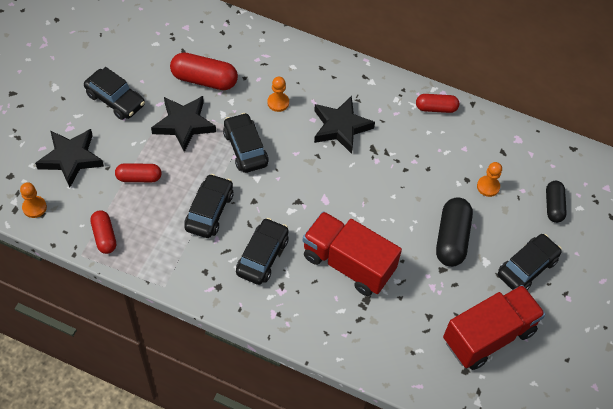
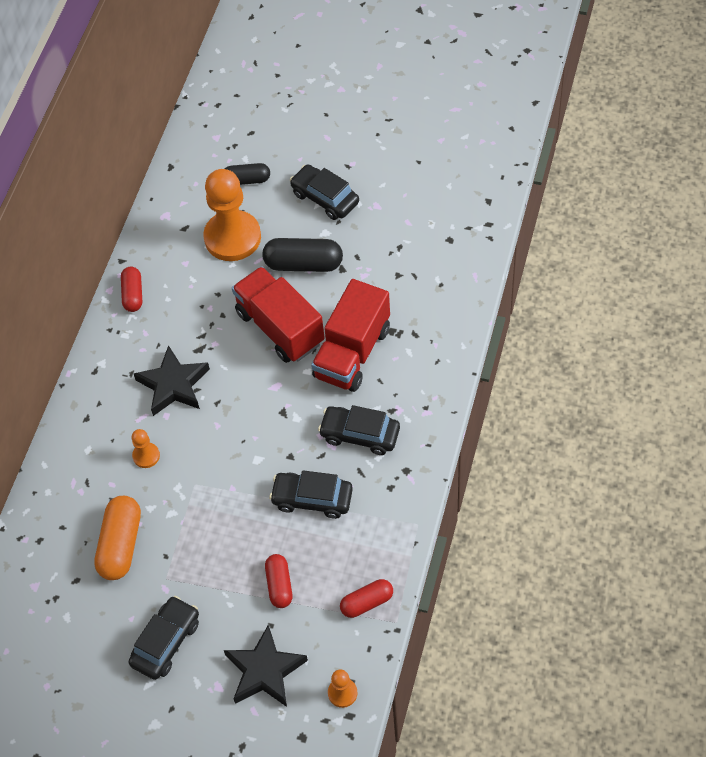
camera: 90 degrees left, 0 degrees up
black star [151,96,216,152] -> none
red capsule [170,52,238,90] -> orange capsule [94,496,141,580]
black car [223,113,269,173] -> none
red truck [443,285,545,370] -> red truck moved to [232,266,325,363]
orange pawn [477,162,502,197] -> orange pawn [203,169,261,261], size x2.29

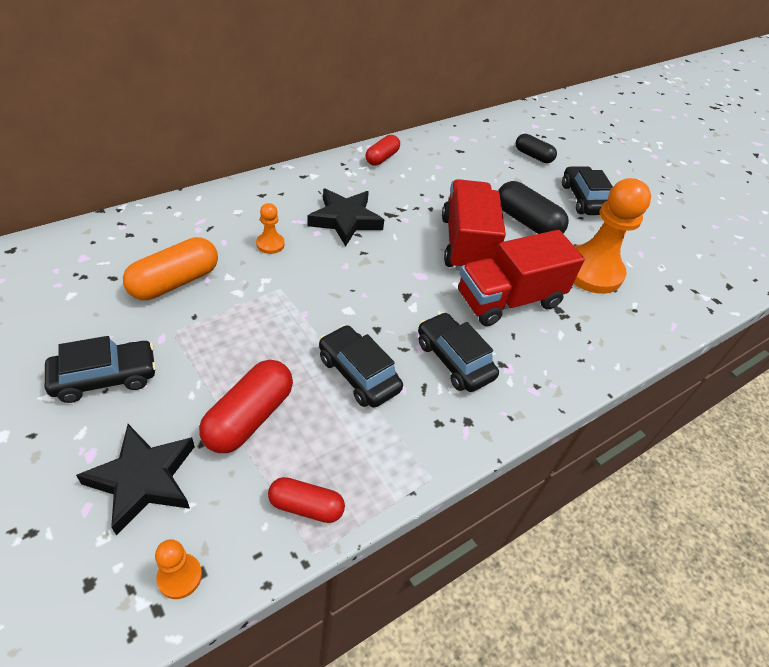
camera: 30 degrees right, 10 degrees down
orange pawn [203,169,261,261] -> orange pawn moved to [573,178,651,294]
red capsule [265,554,292,608] -> red capsule [199,360,293,453], size x1.60

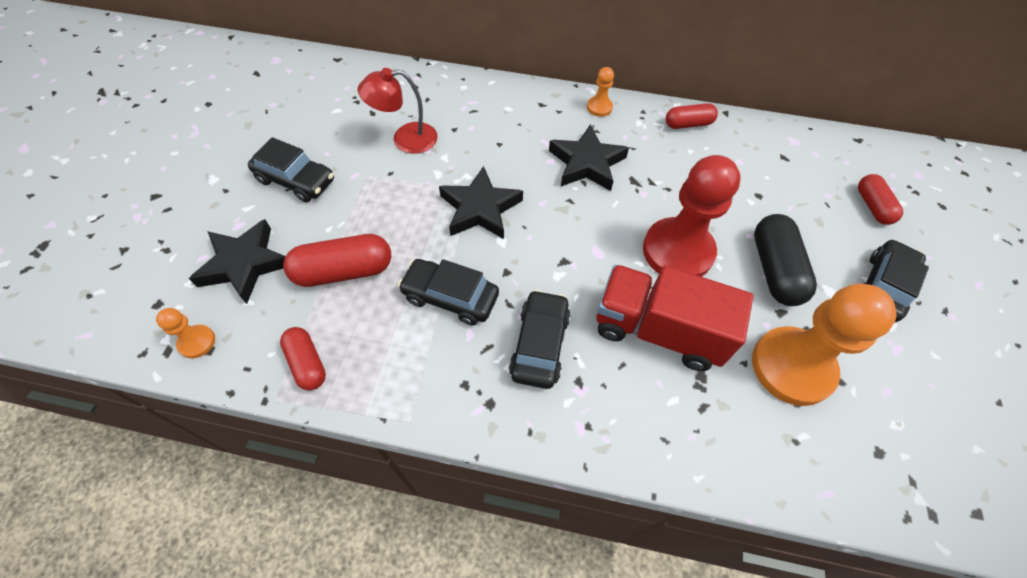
camera: 50 degrees right, 10 degrees up
orange capsule [123,237,218,300] -> red lamp [357,68,438,154]
orange pawn [256,203,285,254] -> orange pawn moved to [587,67,614,117]
black car [319,325,403,408] -> black car turned 75 degrees counterclockwise [398,259,499,326]
red truck [442,179,506,271] -> red pawn [643,155,741,277]
black capsule [516,134,557,163] -> red capsule [858,174,903,225]
none -> black star [439,166,523,239]

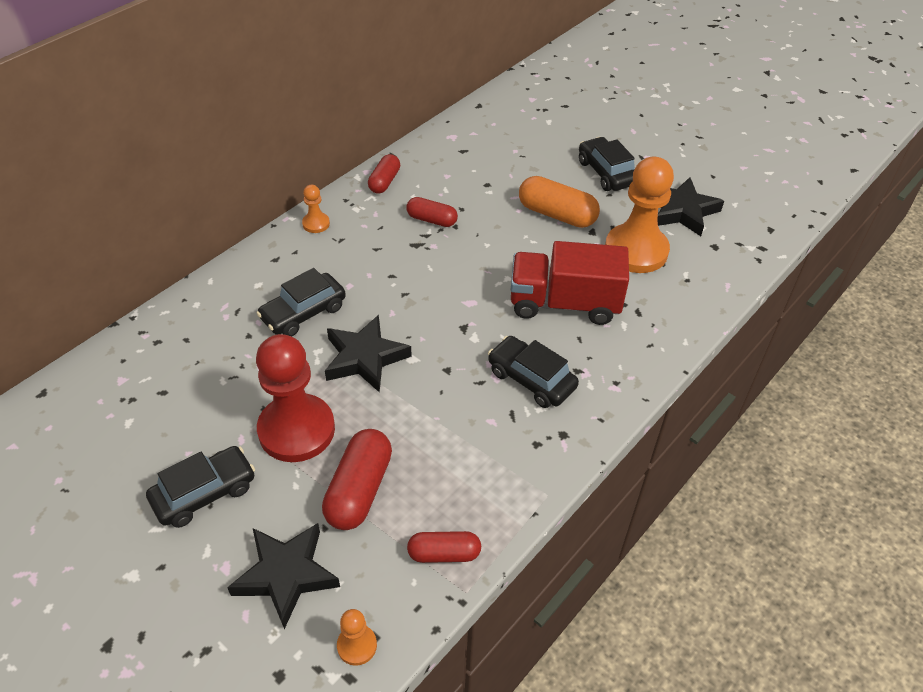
camera: 60 degrees left, 10 degrees down
red lamp [357,68,438,154] -> none
black car [398,259,499,326] -> black car moved to [256,268,346,336]
black star [549,124,629,191] -> black star moved to [657,177,724,236]
red truck [597,265,754,371] -> red truck turned 45 degrees clockwise [511,241,629,325]
red pawn [643,155,741,277] -> red pawn moved to [256,334,335,462]
black capsule [754,214,817,306] -> orange capsule [519,176,600,228]
red capsule [858,174,903,225] -> red capsule moved to [406,197,458,227]

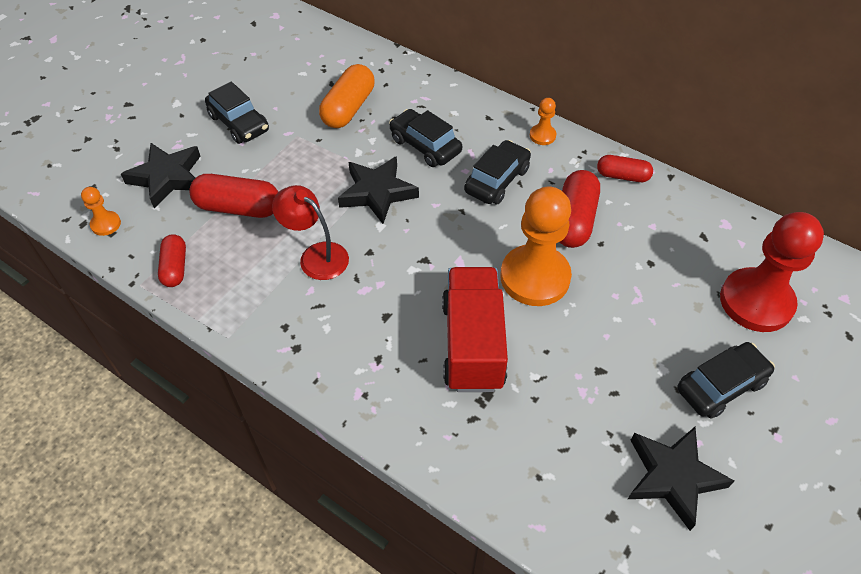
camera: 85 degrees right, 5 degrees up
red pawn [256,334,335,462] -> red pawn moved to [720,212,824,332]
red capsule [406,197,458,227] -> red capsule [559,170,600,248], size x1.60
black car [488,336,579,408] -> black car moved to [464,140,531,204]
orange capsule [519,176,600,228] -> orange capsule moved to [319,64,375,128]
orange pawn [605,157,674,273] -> orange pawn moved to [501,186,572,306]
none -> red lamp [272,185,349,280]

